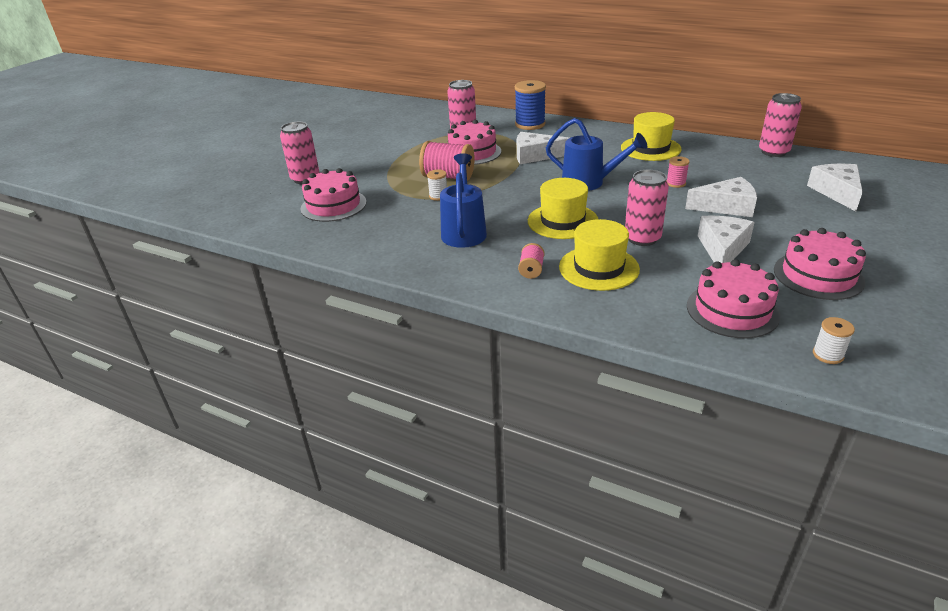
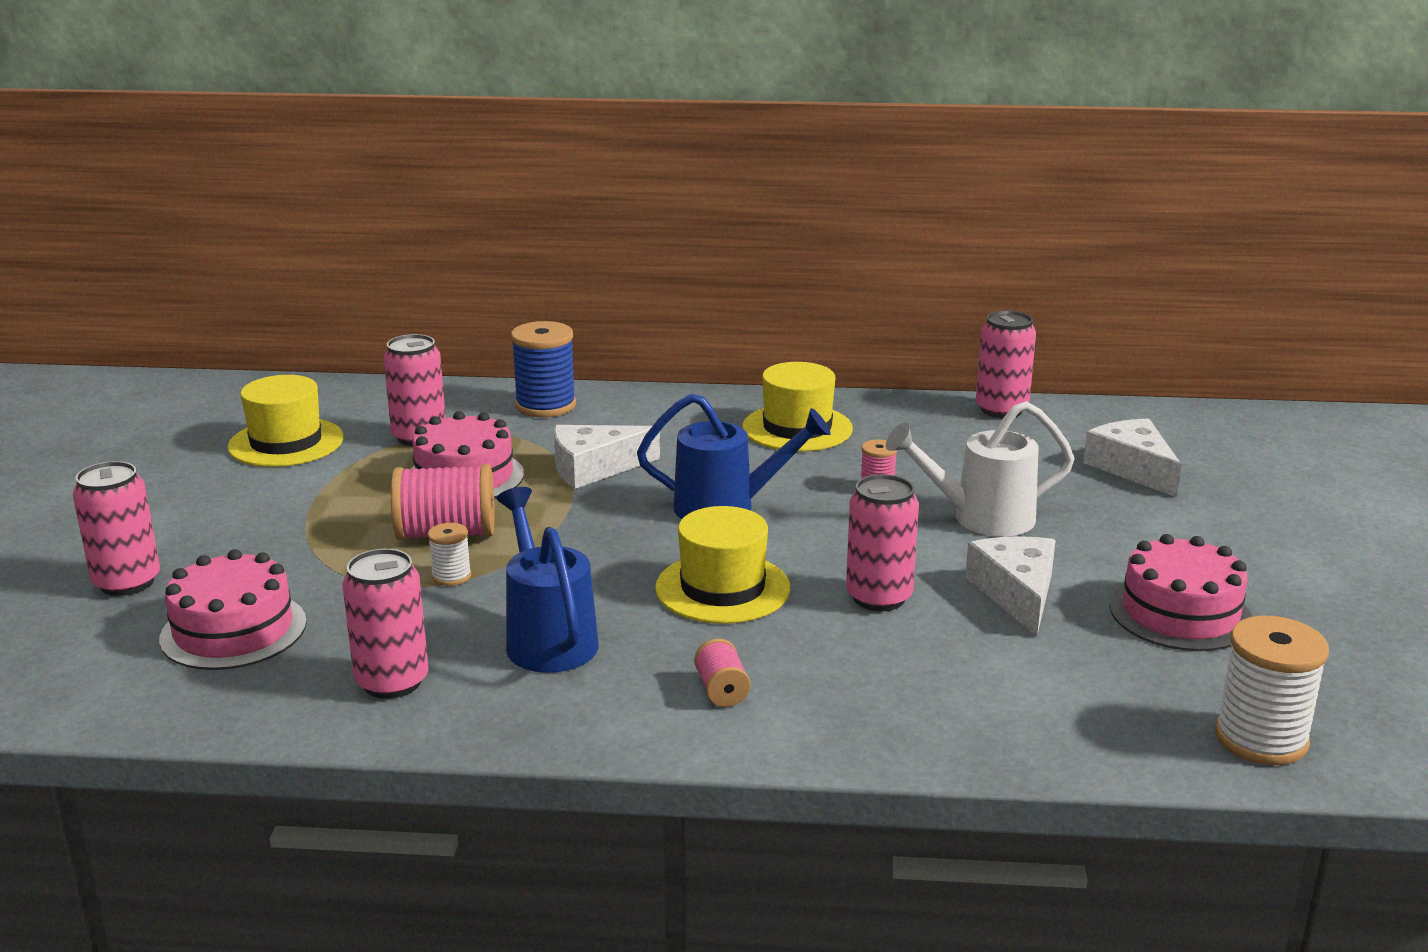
camera: 25 degrees left, 10 degrees down
yellow hat [559,219,640,291] -> yellow hat moved to [228,375,344,467]
white cheese [685,177,757,217] -> white watering can [886,401,1075,537]
pink cake [687,259,781,338] -> none
white spool [813,317,855,364] -> white spool [1215,616,1329,765], size x1.93
none -> pink can [343,549,429,699]

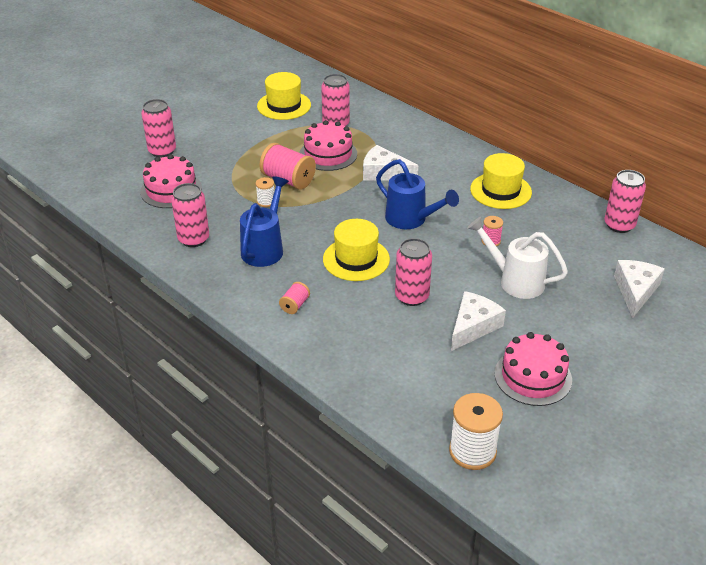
camera: 40 degrees right, 15 degrees up
blue spool [511,321,576,417] -> none

